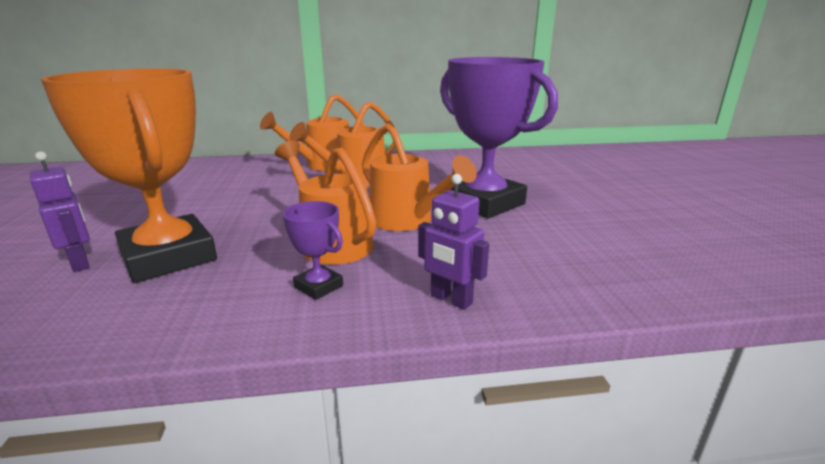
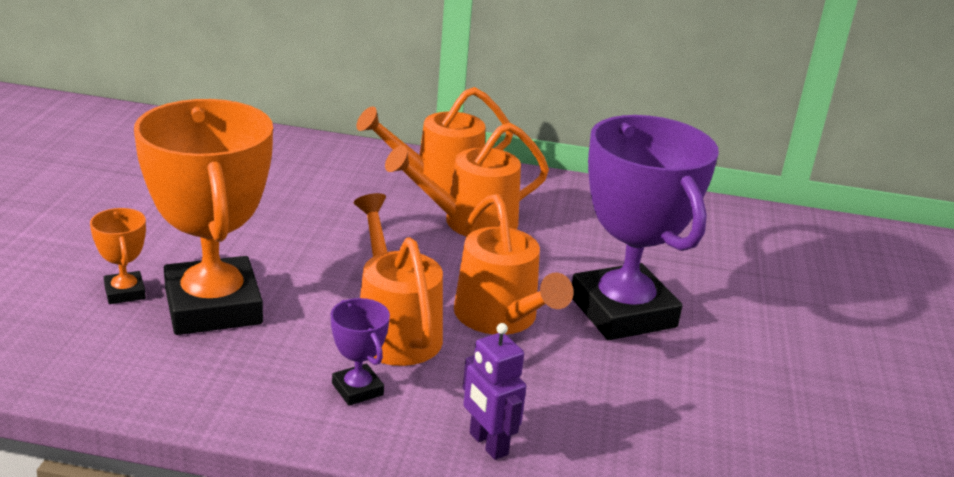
camera: 15 degrees right, 5 degrees up
purple robot [30,151,90,272] -> orange trophy [90,208,146,304]

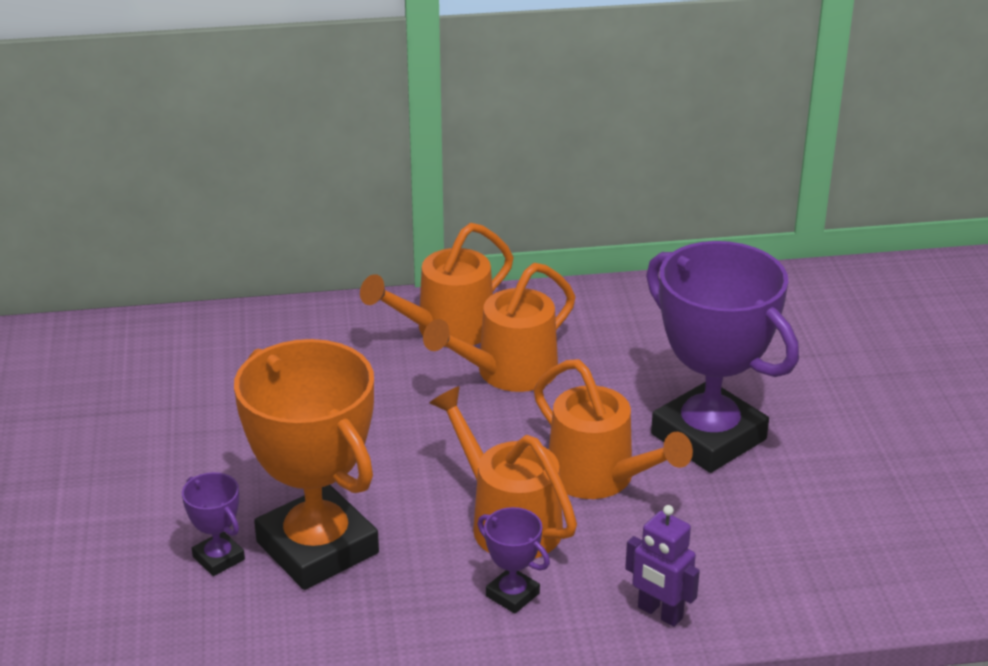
camera: 15 degrees left, 5 degrees up
orange trophy [90,208,146,304] -> purple trophy [182,472,245,576]

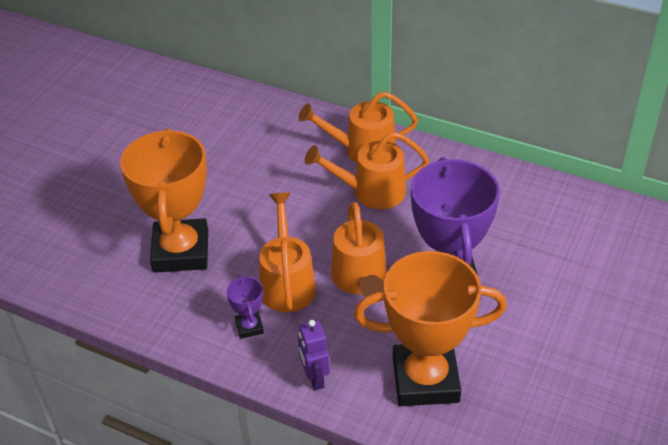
camera: 35 degrees right, 10 degrees up
purple trophy [182,472,245,576] -> none
none -> orange trophy [354,251,507,406]

